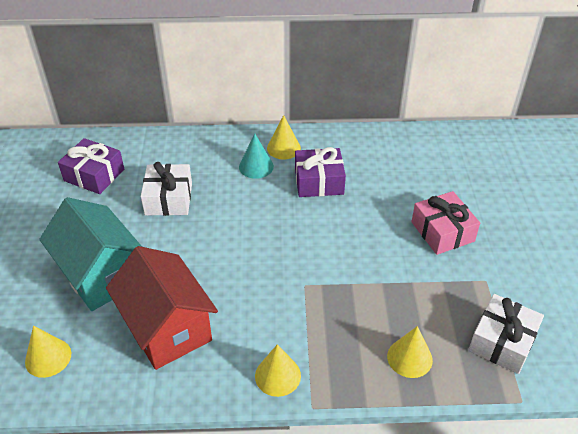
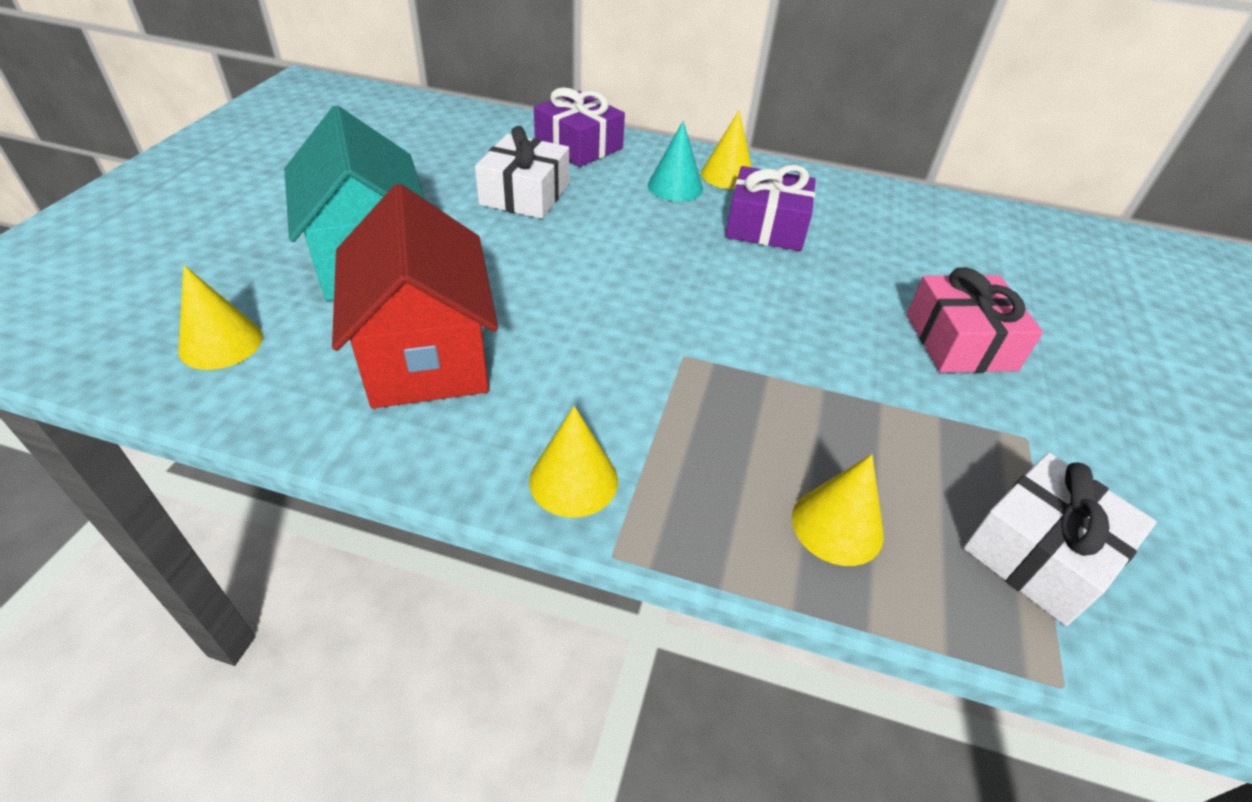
camera: 15 degrees right, 0 degrees up
purple gift [58,138,124,194] -> purple gift moved to [534,87,625,167]

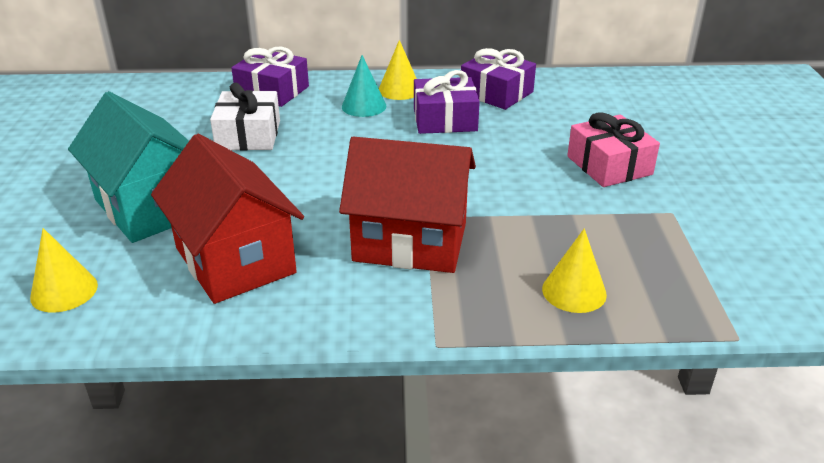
camera: 15 degrees left, 10 degrees down
yellow cone [529,406,618,518] -> none
white gift [963,452,1157,626] -> none
none -> red house [339,137,476,273]
none -> purple gift [461,48,536,110]

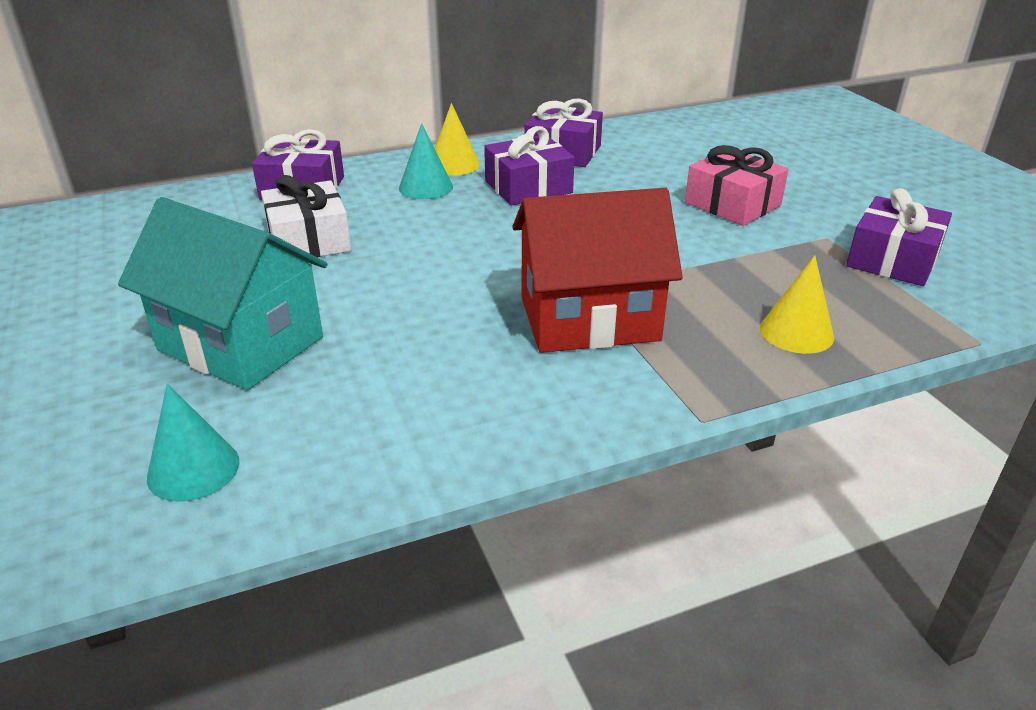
camera: 20 degrees left, 0 degrees up
yellow cone [30,228,98,313] -> turquoise cone [147,384,240,502]
red house [151,134,304,304] -> none
none -> purple gift [846,188,952,286]

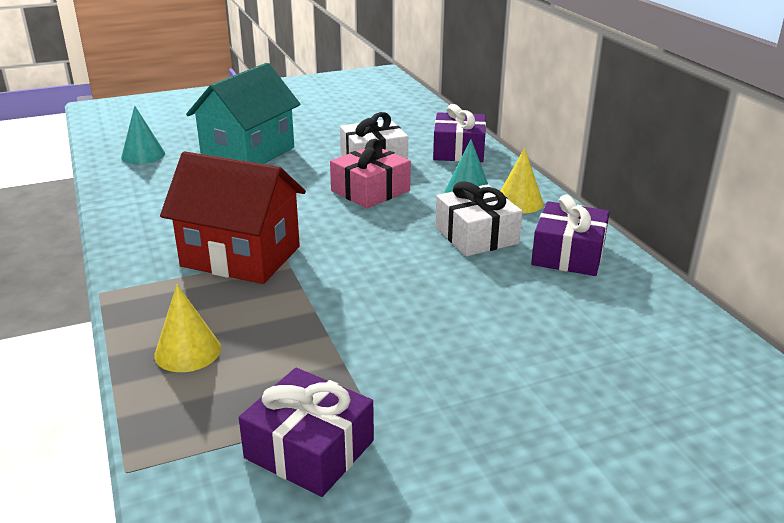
camera: 90 degrees right, 5 degrees down
purple gift [484,126,575,206] -> white gift [435,181,523,256]
red house [512,188,683,353] -> red house turned 60 degrees counterclockwise [160,151,306,284]
pink gift [685,145,789,226] -> pink gift moved to [330,139,411,208]

